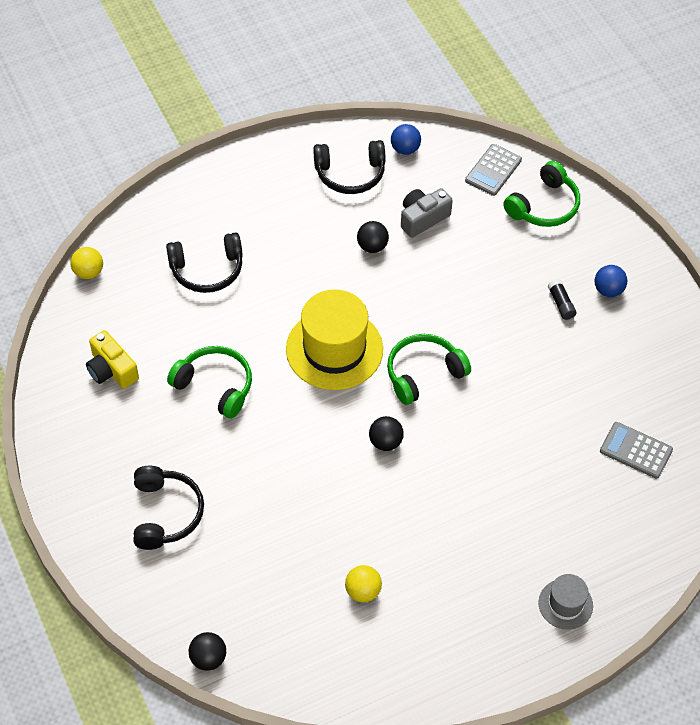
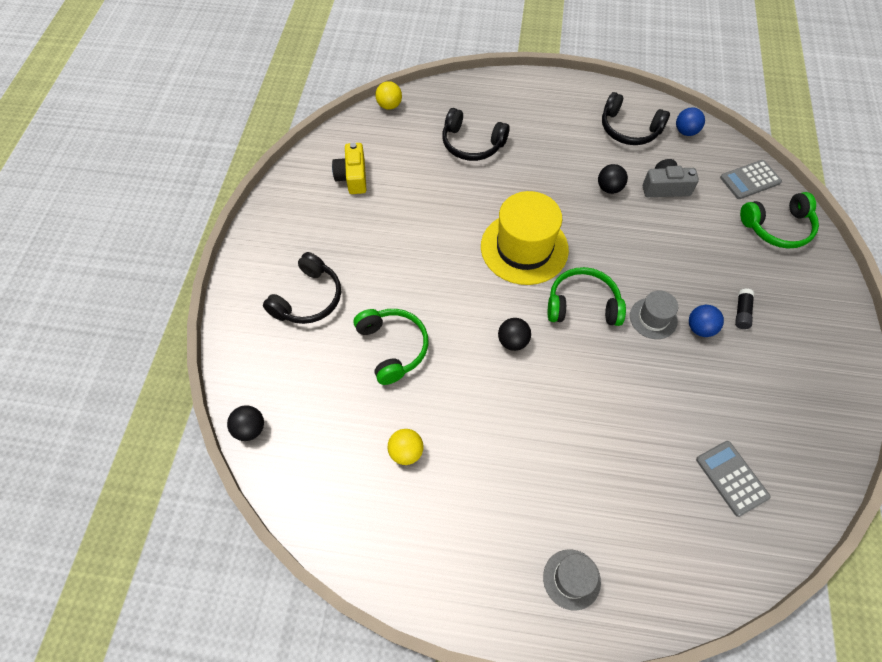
camera: 35 degrees right, 5 degrees up
green headphones [167,346,252,419] -> green headphones moved to [354,309,428,385]
blue ball [595,265,627,297] -> blue ball moved to [689,305,724,337]
none -> grey hat [630,290,678,339]

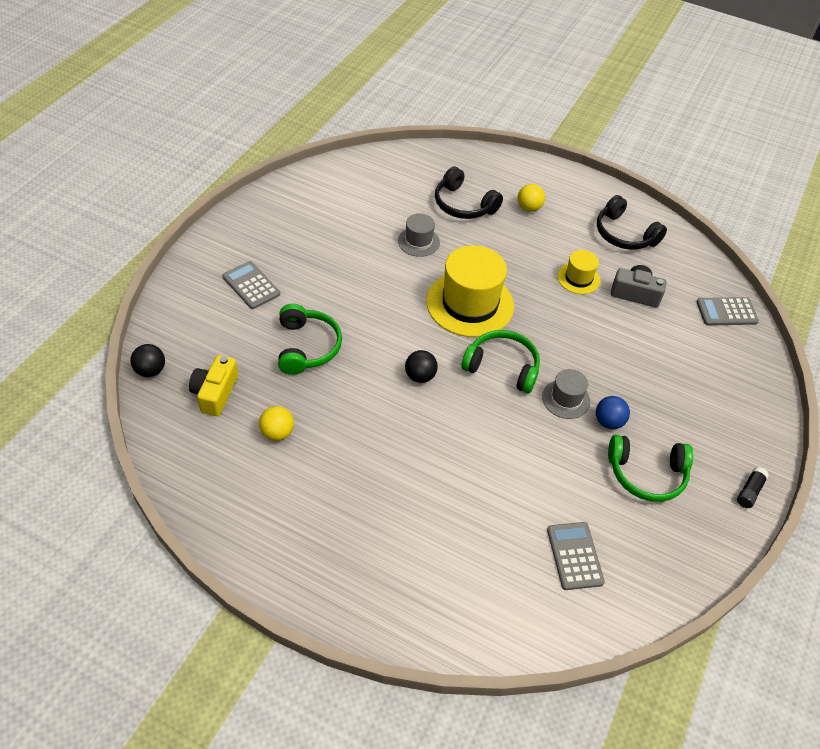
camera: 15 degrees right, 10 degrees down
black headphones [263,252,341,324] -> grey calculator [222,261,280,309]
yellow camera [332,143,366,194] -> yellow camera moved to [189,355,238,416]
yellow ball [375,81,402,110] -> yellow ball moved to [518,184,545,212]
grey hat [543,549,601,611] -> grey hat moved to [398,213,440,257]
black ball [598,164,628,194] -> yellow hat [557,250,600,294]
blue ball [676,107,705,136] -> none
black glue stick [735,288,754,329] -> black glue stick moved to [737,467,769,508]
green headphones [740,192,819,248] -> green headphones moved to [608,435,693,502]

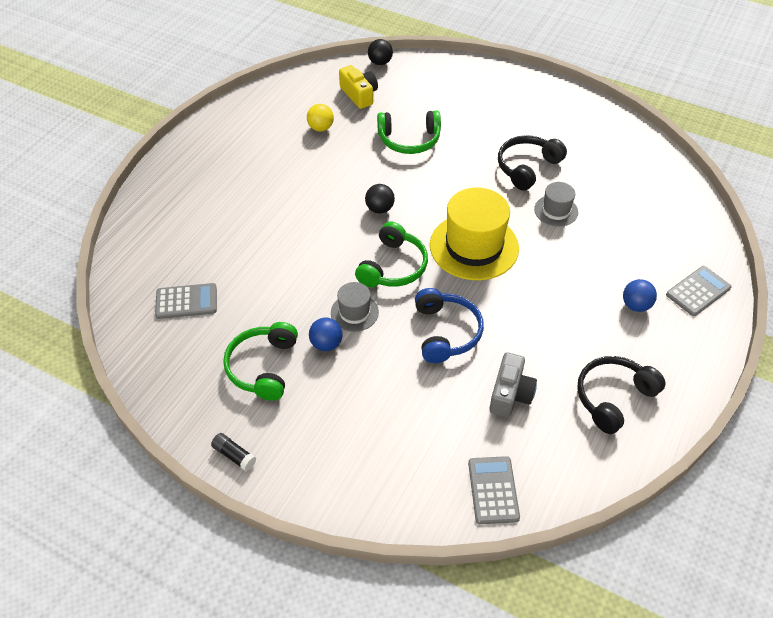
camera: 95 degrees right, 0 degrees up
yellow camera [189,355,238,416] -> yellow camera turned 45 degrees clockwise [339,65,378,109]
grey calculator [222,261,280,309] -> grey calculator moved to [666,266,731,316]
black headphones [435,166,503,219] -> black headphones moved to [498,135,567,191]
yellow ball [518,184,545,212] -> blue ball [623,279,657,312]
yellow hat [557,250,600,294] -> none
none -> blue headphones [415,288,484,363]

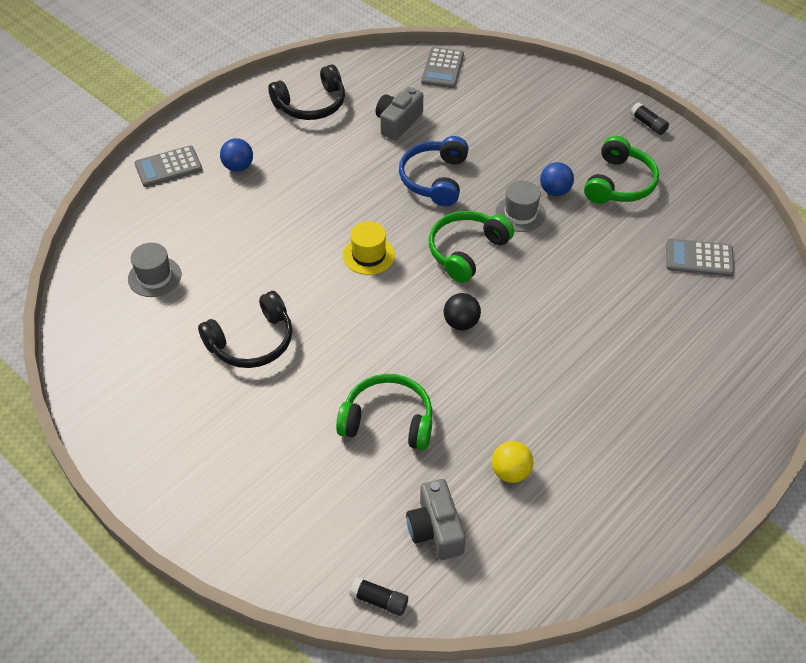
camera: 165 degrees left, 0 degrees up
yellow camera [339,65,378,109] -> grey camera [406,479,466,560]
black ball [368,39,393,65] -> black glue stick [349,577,408,616]
yellow hat [430,188,519,280] -> yellow hat [343,221,395,275], size x0.51
grey hat [534,182,578,227] -> grey hat moved to [128,243,181,297]

